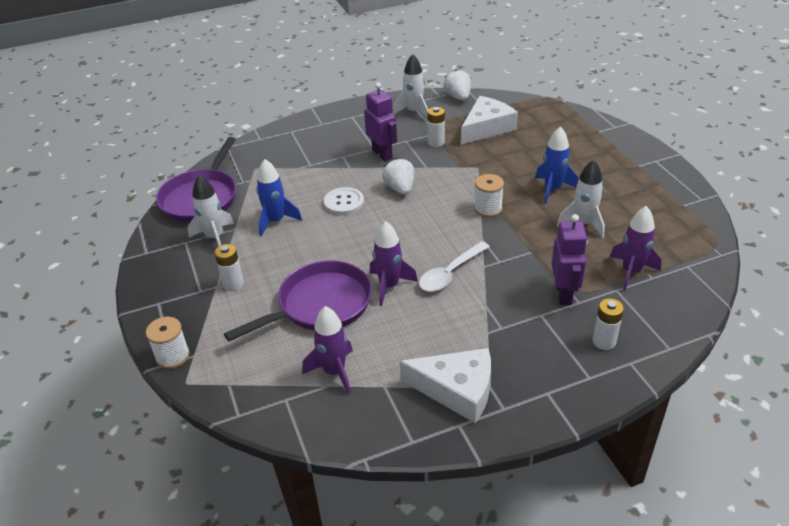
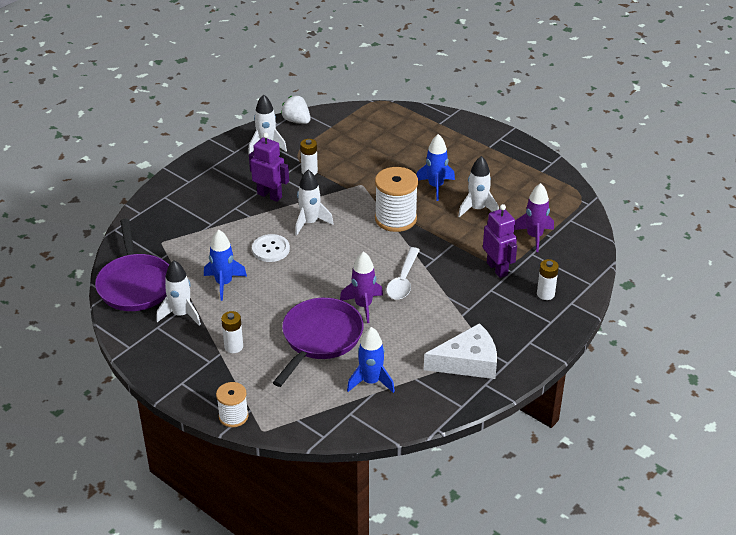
camera: 30 degrees left, 0 degrees up
purple rocket [302,306,353,394] -> blue rocket [347,327,395,393]
white strawberry [382,158,415,195] -> white rocket [295,170,334,236]
white cheese [461,96,518,145] -> none
white spool [474,174,504,217] -> white spool [375,167,418,232], size x1.68

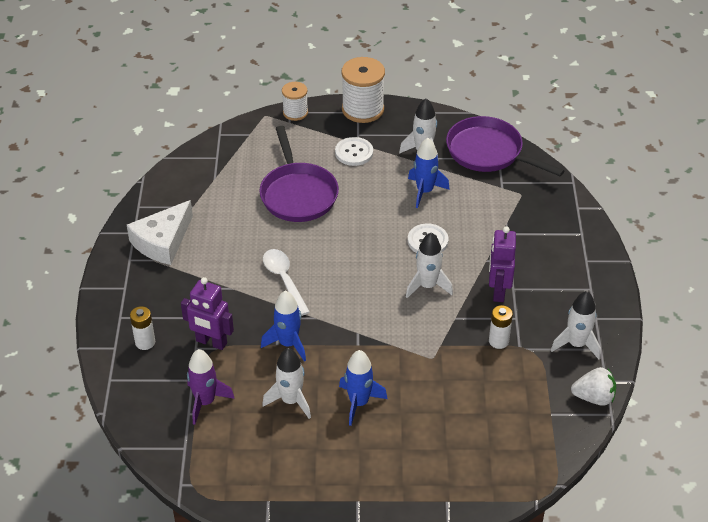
camera: 140 degrees right, 5 degrees up
white battery [221,311,243,353] -> white button [335,137,373,166]
purple robot [249,132,289,202] -> purple robot turned 105 degrees clockwise [489,226,516,302]
purple rocket [340,251,383,323] -> none
blue rocket [347,327,395,393] -> blue rocket moved to [261,290,306,362]
white spool [375,167,418,232] -> white spool moved to [341,57,385,123]

